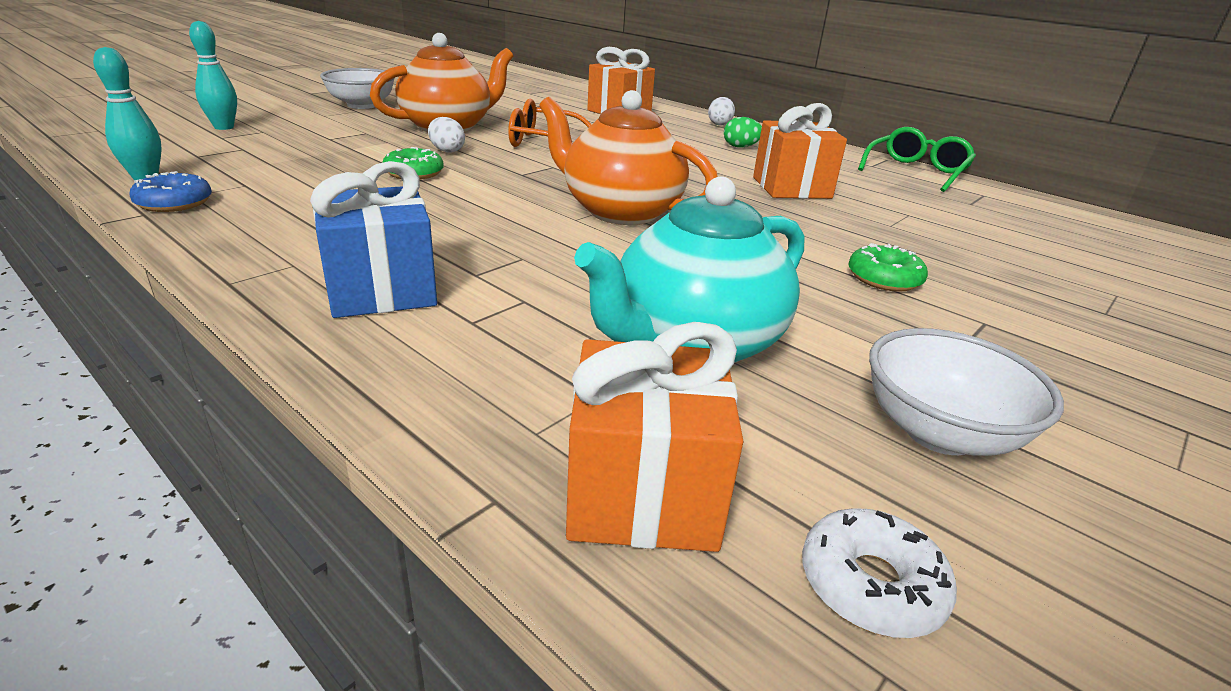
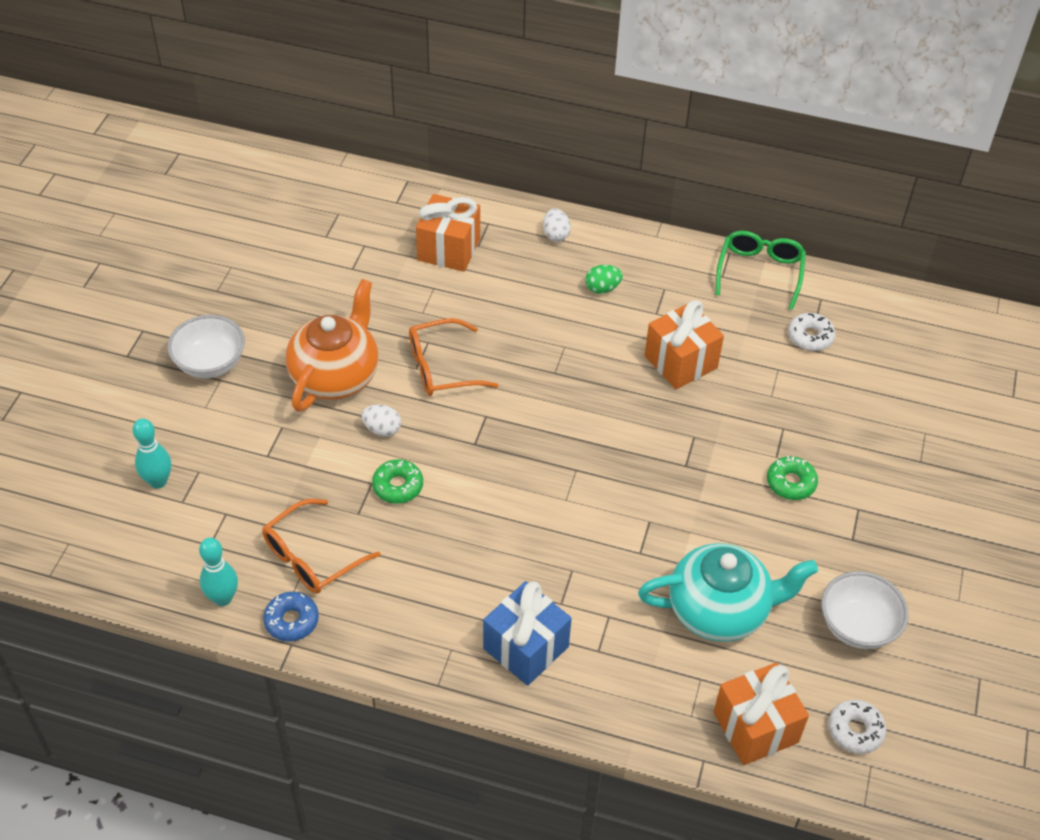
camera: 25 degrees left, 20 degrees up
orange teapot [539,90,718,225] -> none
turquoise teapot [574,176,804,363] -> turquoise teapot turned 120 degrees counterclockwise [638,543,818,642]
none -> orange glasses [262,499,380,594]
none -> white donut [788,313,836,351]

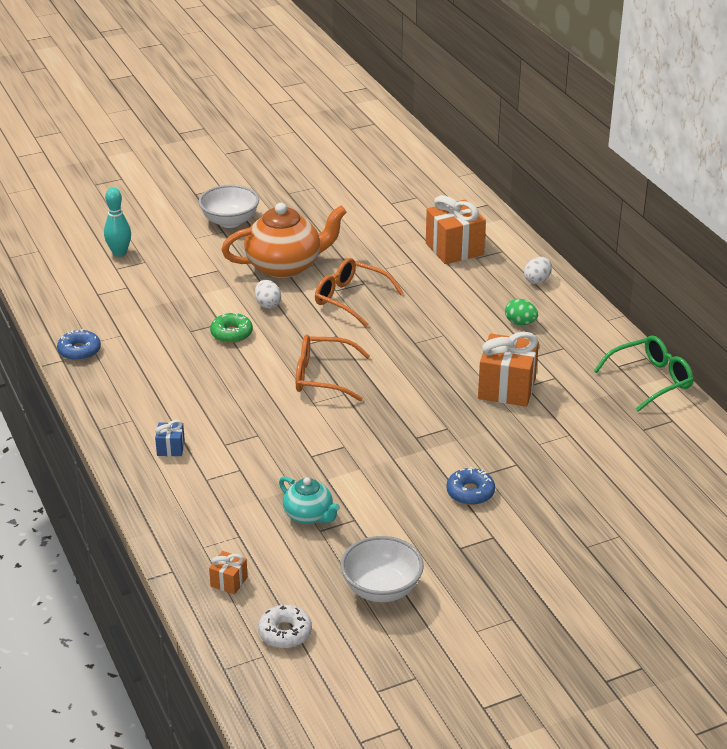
camera: 50 degrees right, 15 degrees down
turquoise bowling pin [199,538,238,606] -> none
orange glasses [262,499,380,594] -> orange glasses moved to [296,334,370,401]
blue gift [483,581,572,686] -> blue gift [155,420,185,456], size x0.48
turquoise teapot [638,543,818,642] -> turquoise teapot [279,476,340,524], size x0.53
orange gift [714,662,809,765] -> orange gift [209,551,248,595], size x0.48
green donut [767,456,818,500] -> blue donut [446,467,495,505]
white donut [788,313,836,351] -> none

